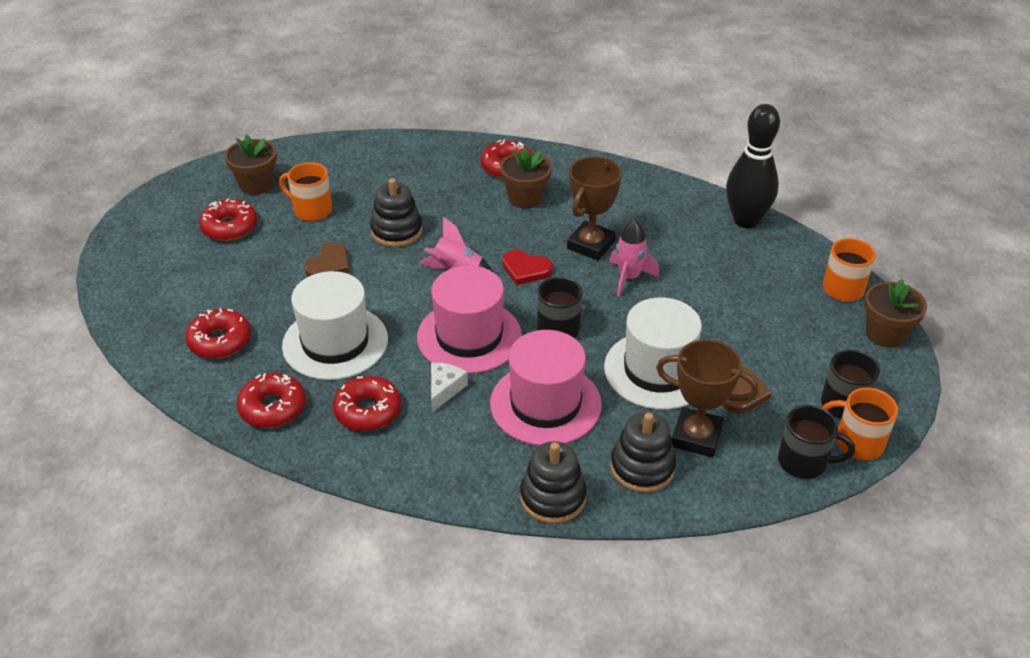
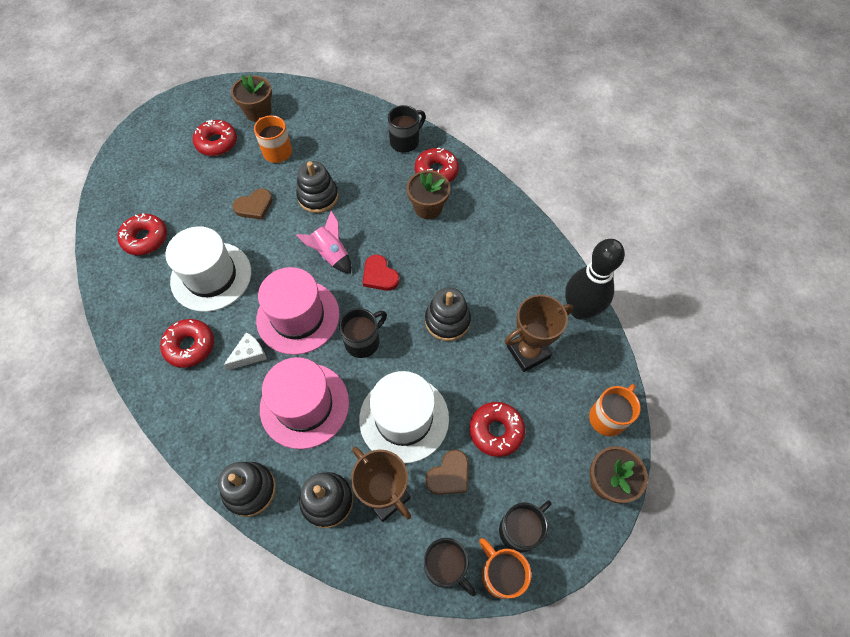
camera: 30 degrees right, 20 degrees up
red donut [237,373,306,428] -> red donut moved to [470,402,525,457]
brown trophy [567,157,622,260] -> brown trophy moved to [504,295,573,372]
pink rocket [609,219,659,297] -> black stacking toy [425,287,471,341]
none -> black mug [388,105,426,153]

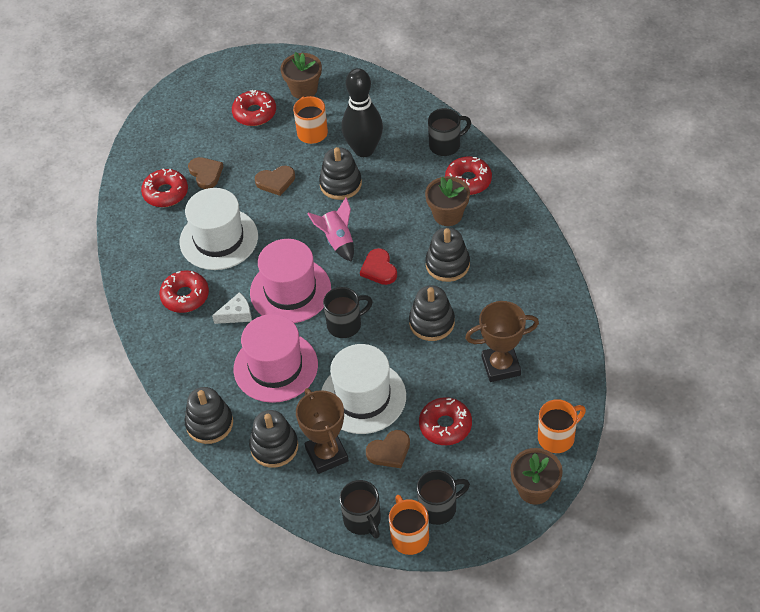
camera: 20 degrees right, 10 degrees down
black bowling pin [565,239,625,320] -> black bowling pin moved to [342,68,383,157]
none -> brown heart [188,157,224,189]
none -> black stacking toy [426,227,470,282]

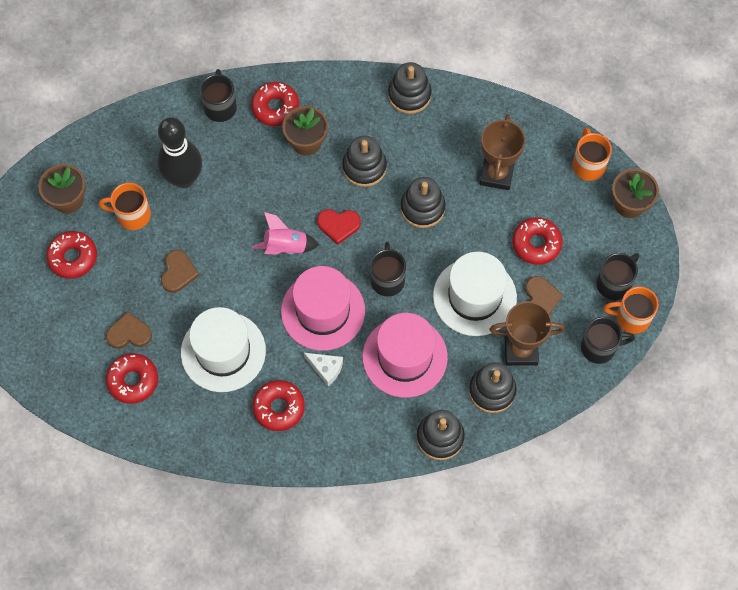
camera: 70 degrees left, 15 degrees up
white cheese [212,292,252,324] -> white cheese turned 120 degrees clockwise [304,353,343,386]
black stacking toy [319,147,362,200] -> black stacking toy moved to [388,62,432,114]
black mug [417,470,470,525] -> black mug turned 45 degrees clockwise [596,253,640,300]

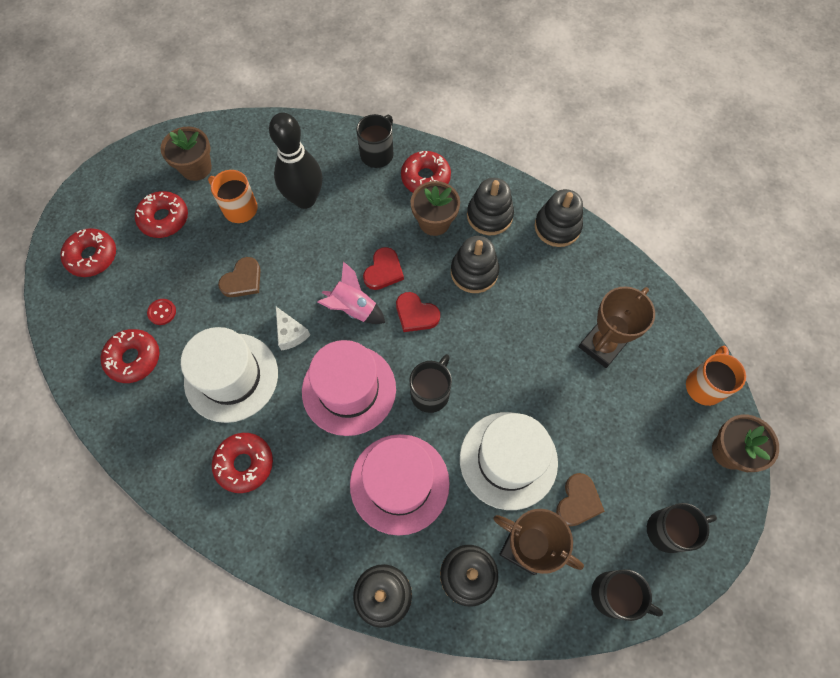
camera: 30 degrees right, 0 degrees up
brown heart [106,311,152,349] -> red button [147,299,176,325]
white cheese [304,353,343,386] -> white cheese moved to [276,307,310,351]
black stacking toy [400,177,446,228] -> black stacking toy moved to [467,178,514,235]
red donut [512,217,562,265] -> red donut moved to [60,228,116,277]
orange mug [603,287,659,334] -> none
none -> red heart [363,247,404,290]

